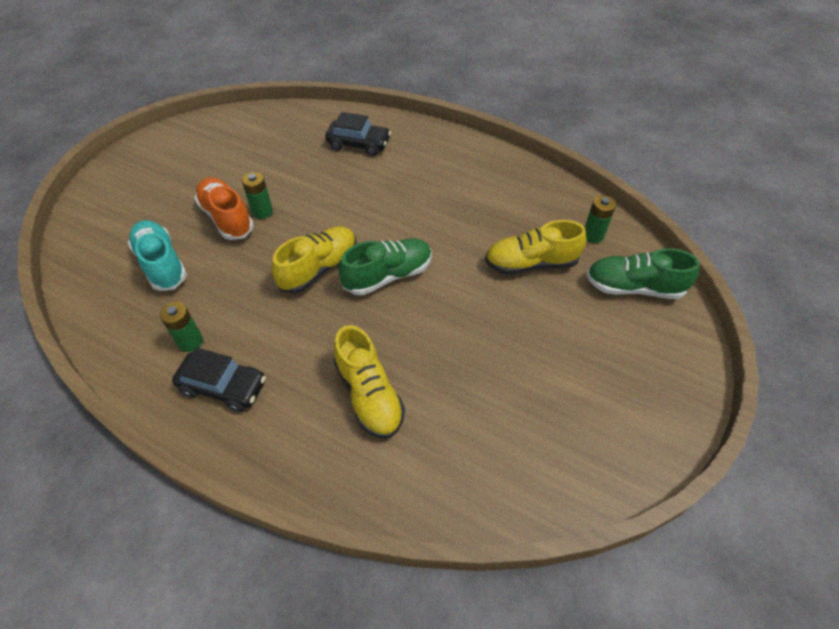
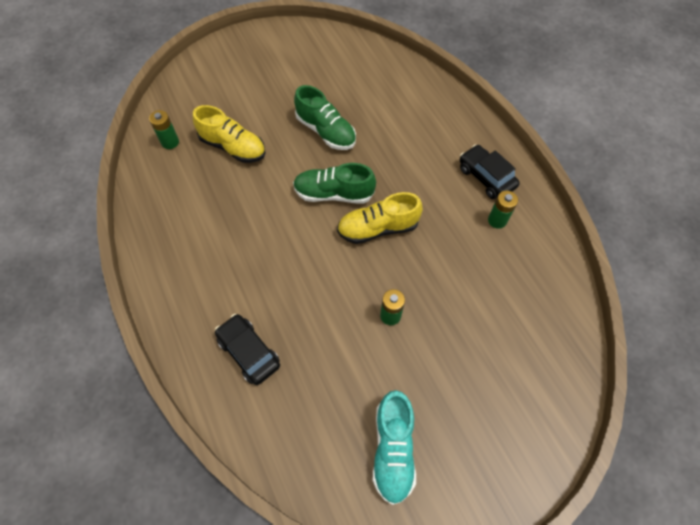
camera: 145 degrees left, 10 degrees up
turquoise shoe [128,220,187,291] -> turquoise shoe moved to [373,390,416,505]
orange shoe [194,177,254,240] -> none
yellow shoe [334,325,405,438] -> none
green shoe [586,248,700,299] -> green shoe moved to [294,85,356,150]

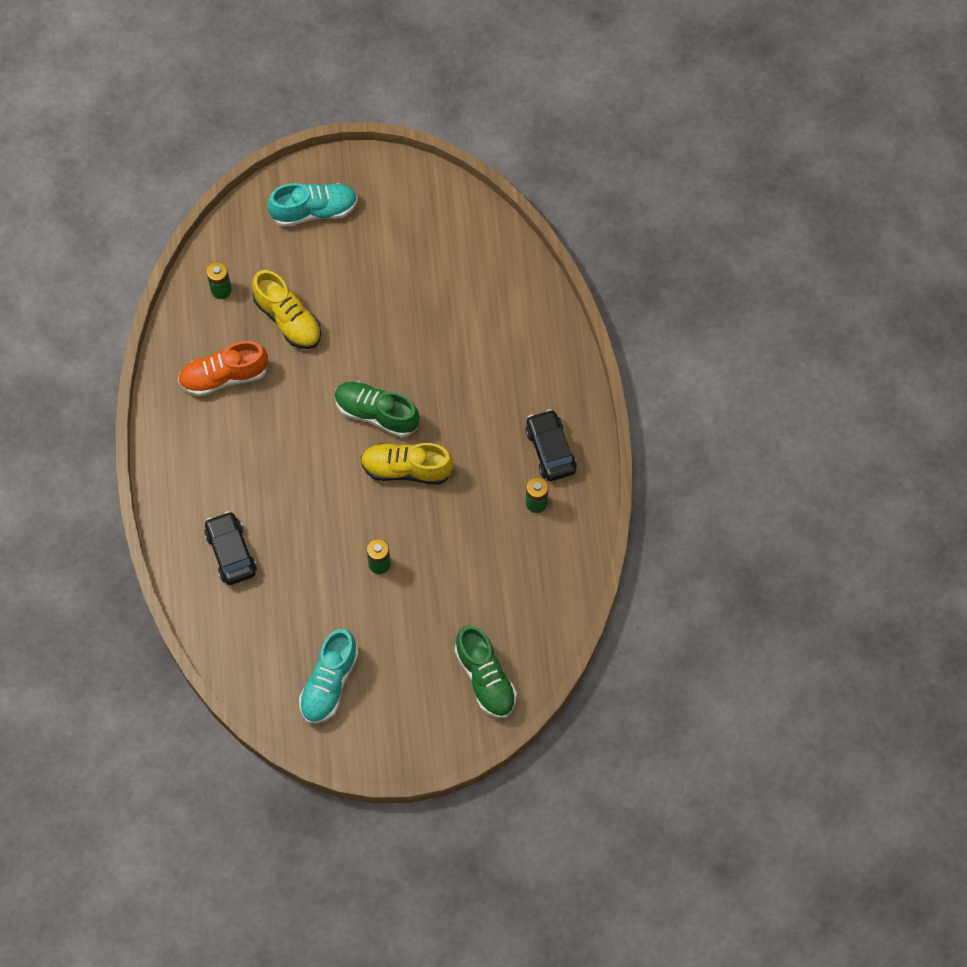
camera: 20 degrees right, 5 degrees up
green shoe [294,85,356,150] -> green shoe moved to [455,625,517,718]
none -> orange shoe [178,341,268,396]
none -> turquoise shoe [267,183,358,227]

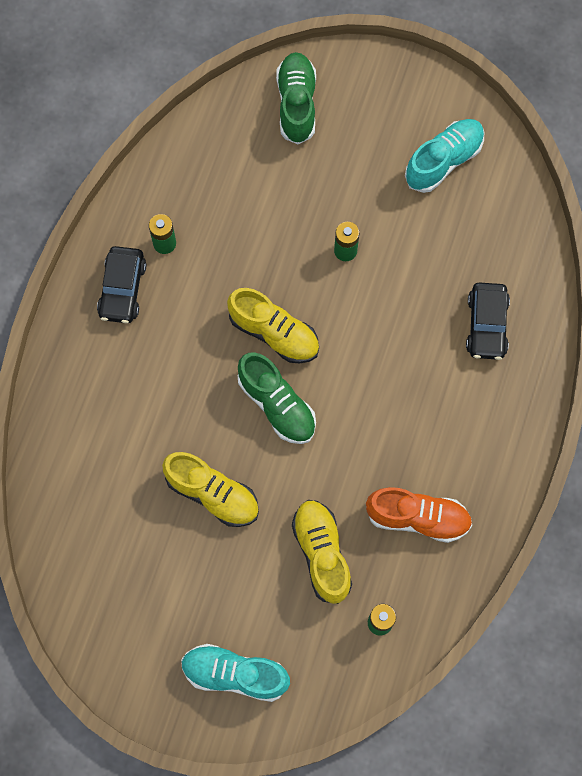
camera: 155 degrees left, 5 degrees up
none -> yellow shoe [162,452,259,527]

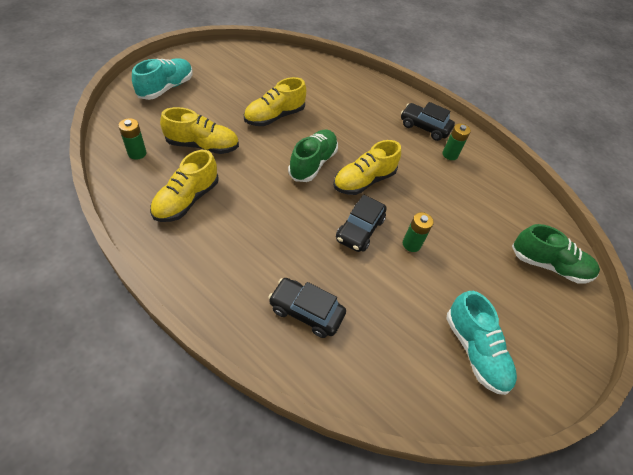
camera: 105 degrees right, 20 degrees down
green shoe [238,352,316,444] -> green shoe turned 135 degrees clockwise [288,129,338,182]
orange shoe [366,487,472,543] -> yellow shoe [150,150,219,222]
none -> black car [336,194,387,252]

